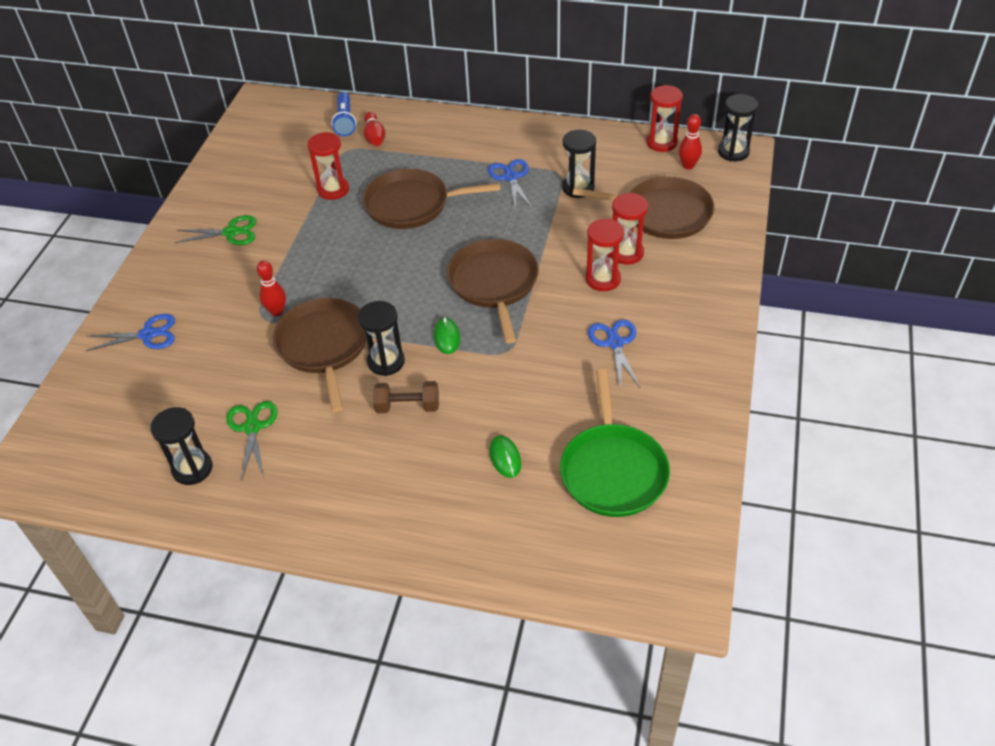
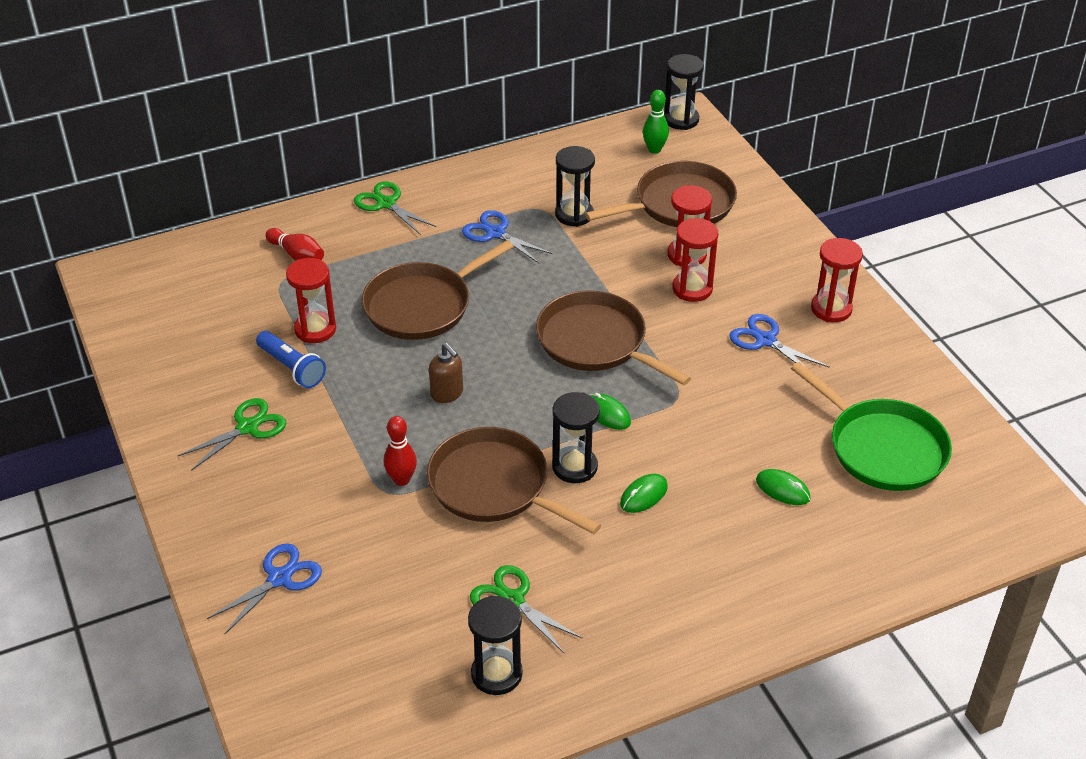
camera: 40 degrees left, 5 degrees down
blue flashlight [331,92,356,136] -> blue flashlight moved to [256,331,326,388]
brown dumbbell [373,381,439,414] -> green mouse [620,474,668,513]
red hourglass [646,85,683,152] -> red hourglass moved to [811,238,863,322]
red bowling pin [679,114,702,169] -> green bowling pin [643,90,669,154]
none -> green scissors [354,181,436,235]
none -> brown soap dispenser [429,343,463,403]

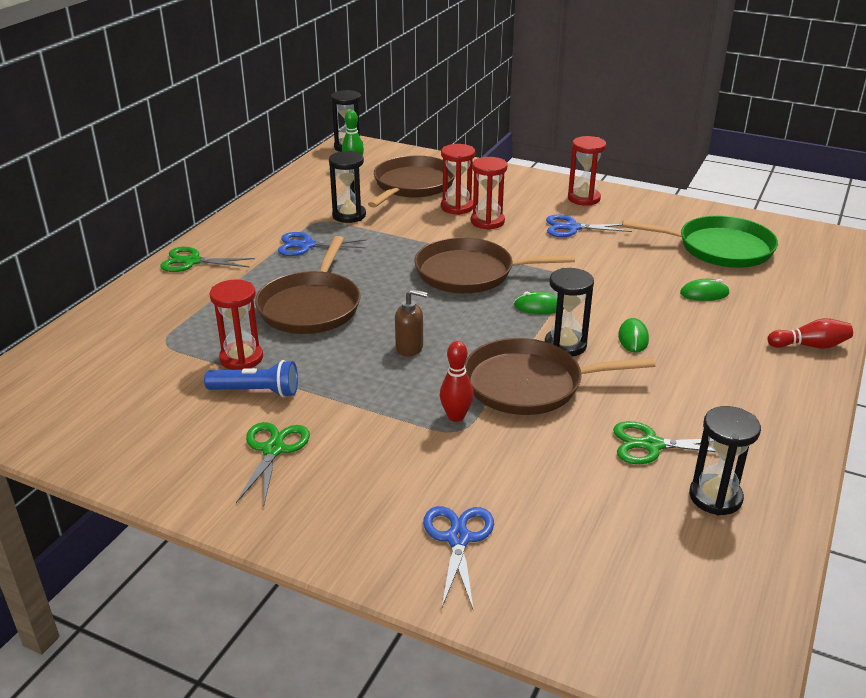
camera: 40 degrees left, 10 degrees down
red bowling pin [266,228,324,260] -> red bowling pin moved to [767,318,853,349]

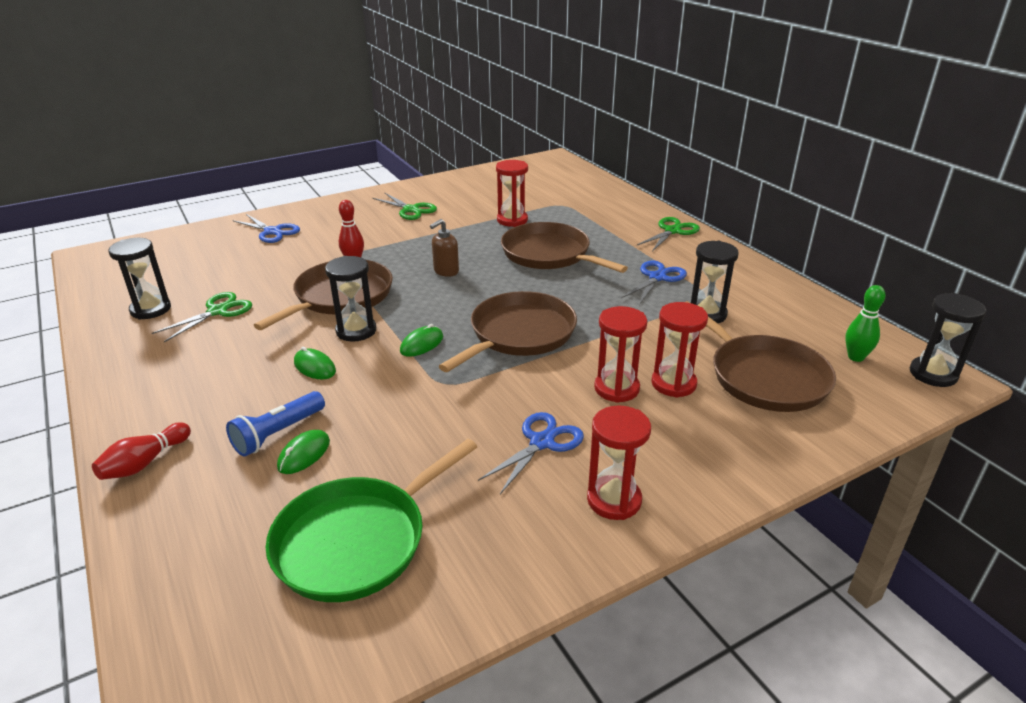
camera: 125 degrees right, 0 degrees up
blue flashlight [204,360,298,397] -> blue flashlight moved to [226,391,325,457]

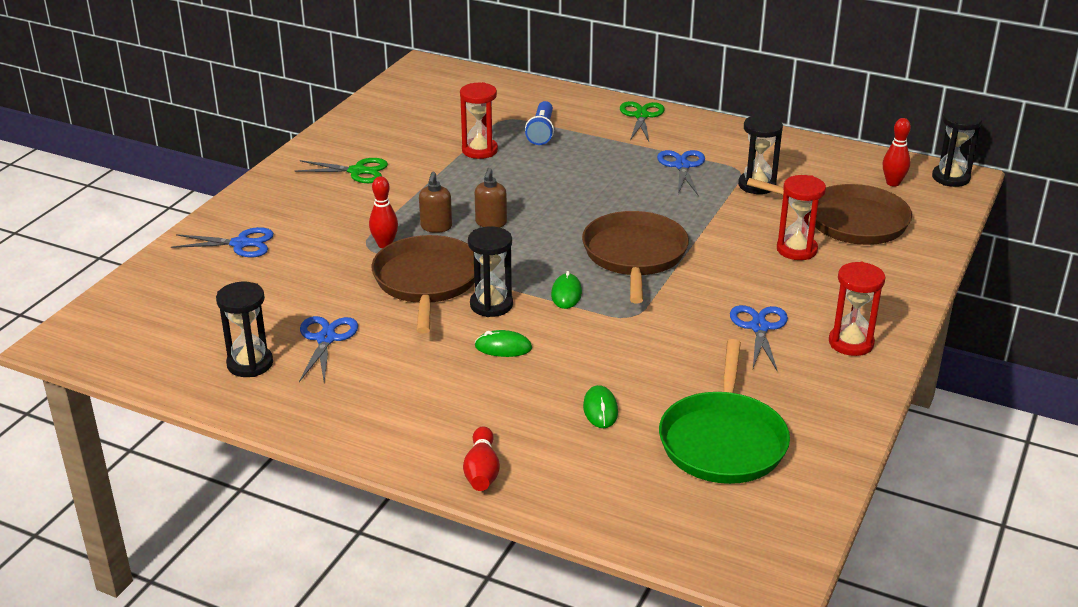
camera: 35 degrees left, 0 degrees up
green scissors [152,292,252,342] -> blue scissors [299,316,358,382]
blue flashlight [226,391,325,457] -> blue flashlight moved to [525,101,554,145]
brown pan [501,222,628,273] -> none
red hourglass [594,306,647,403] -> none
green bowling pin [845,285,886,362] -> red bowling pin [883,118,911,186]
none -> brown soap dispenser [419,172,452,233]

